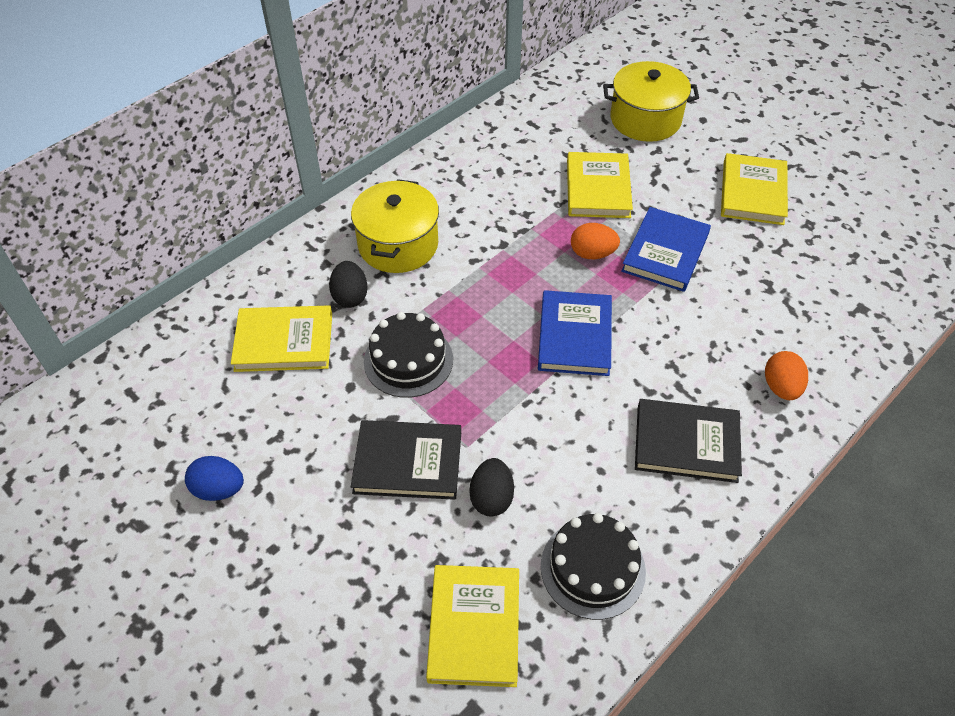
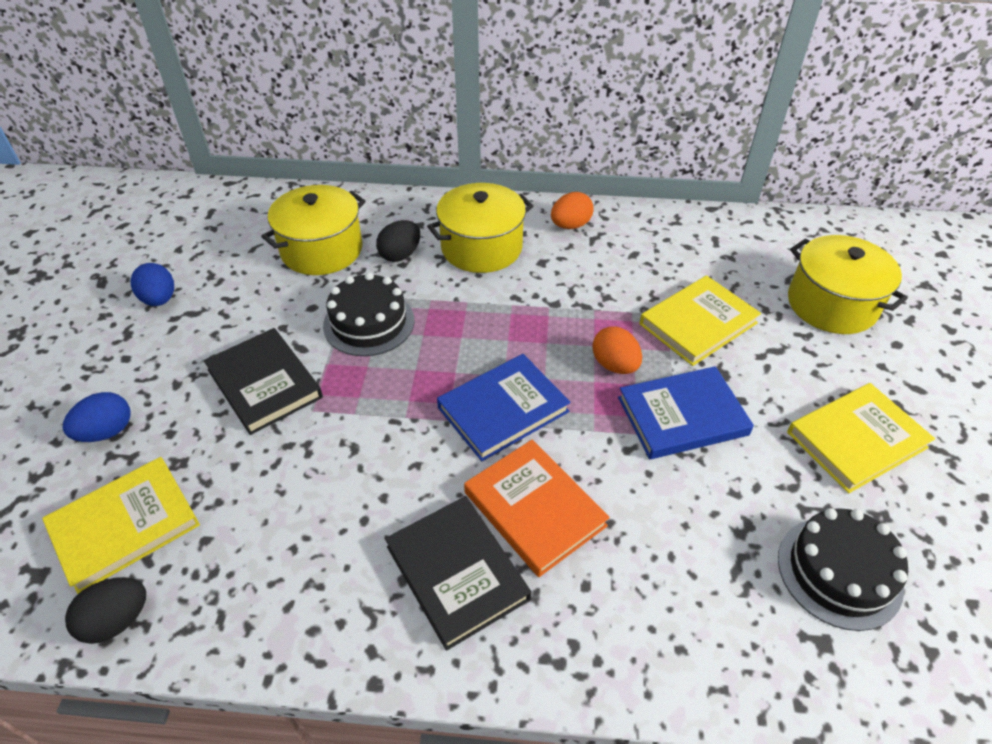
camera: 50 degrees right, 5 degrees down
yellow book [231,305,332,372] -> yellow pot [261,185,366,275]
black egg [469,458,514,517] -> black egg moved to [65,577,146,644]
black cake [541,513,646,620] -> black cake moved to [778,508,908,631]
orange egg [765,351,808,400] -> orange egg moved to [551,192,593,229]
none -> blue egg [63,392,130,442]
none -> orange book [464,440,610,577]

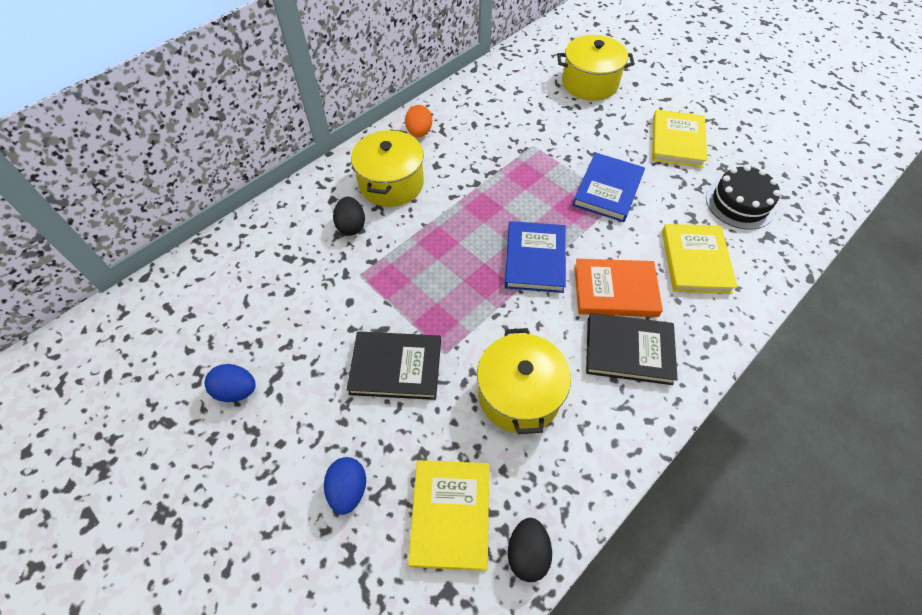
camera: 50 degrees left, 10 degrees up
yellow pot [261,185,366,275] -> yellow pot moved to [477,328,571,434]
black cake [323,272,415,356] -> none
orange egg [592,326,642,374] -> none
yellow book [639,275,761,366] -> yellow book moved to [662,224,738,294]

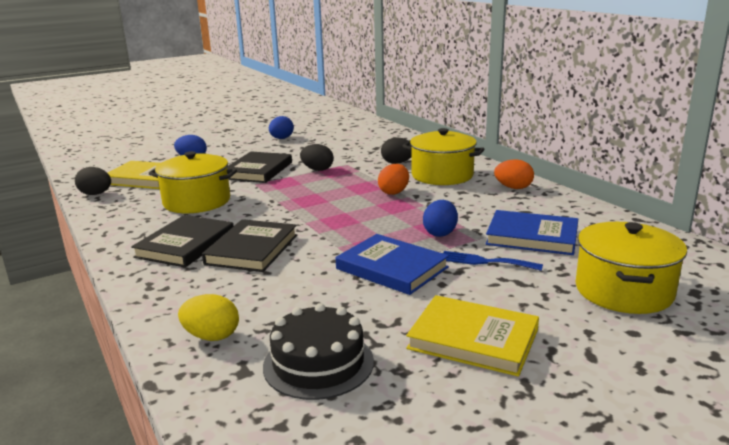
camera: 105 degrees right, 35 degrees down
blue book [505,221,566,293] -> blue book moved to [486,210,578,255]
orange book [574,259,663,317] -> black book [202,219,297,272]
yellow book [662,224,738,294] -> none
none -> yellow egg [178,294,239,341]
none -> black egg [300,144,334,171]
none -> orange egg [378,164,409,195]
none -> blue egg [423,200,458,237]
none -> blue fork [443,251,543,271]

